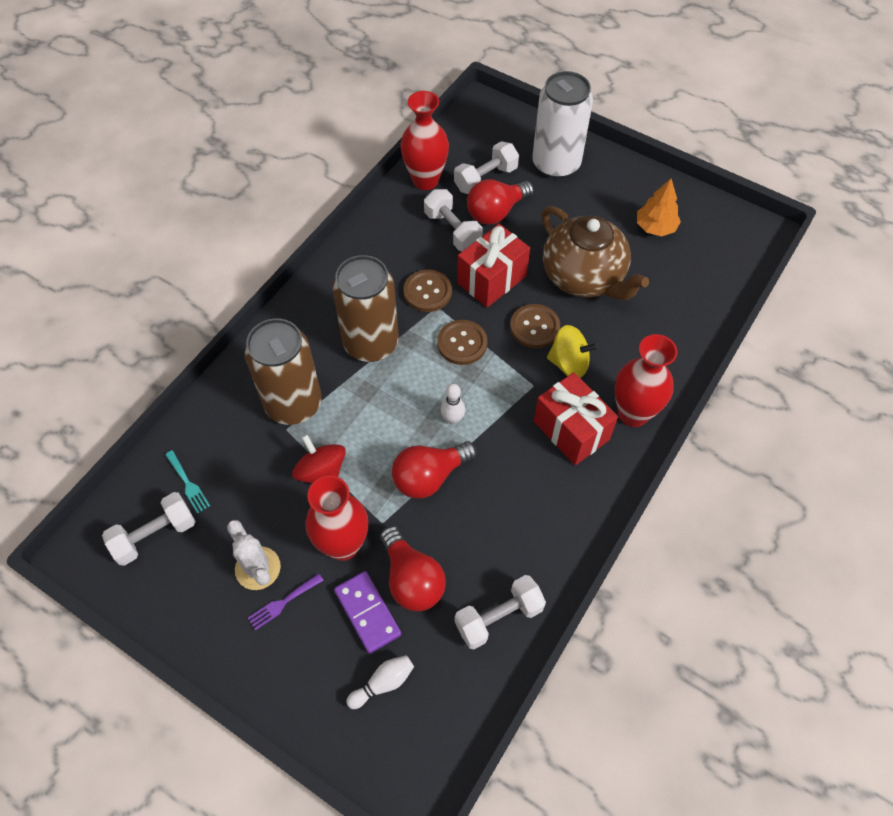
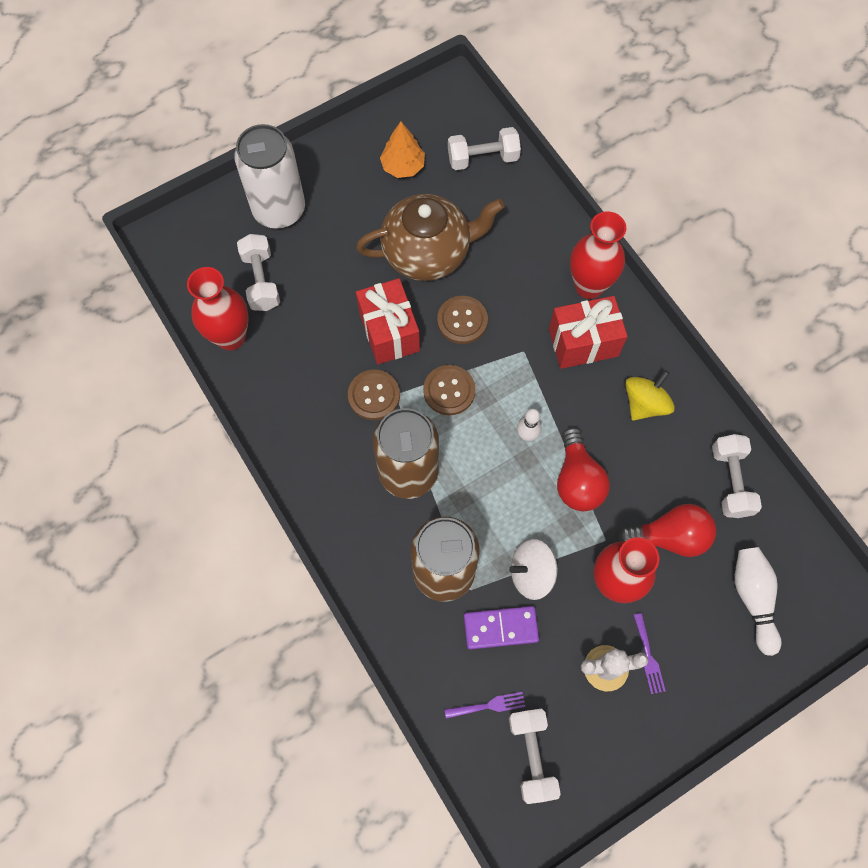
camera: 65 degrees left, 10 degrees up
turquoise fork [165,450,210,514] -> purple fork [445,692,525,719]
red spinning top [292,434,346,483] -> white spinning top [509,539,558,600]
purple domino [334,571,401,654] -> purple domino moved to [464,606,539,650]
white bowling pin [346,655,414,709] -> white bowling pin [735,547,782,656], size x1.55
white dumbbell [424,189,483,251] -> white dumbbell moved to [448,127,521,170]
red light bulb [467,179,534,225] -> none
yellow spinning top [547,325,599,378] -> yellow spinning top moved to [625,370,675,421]

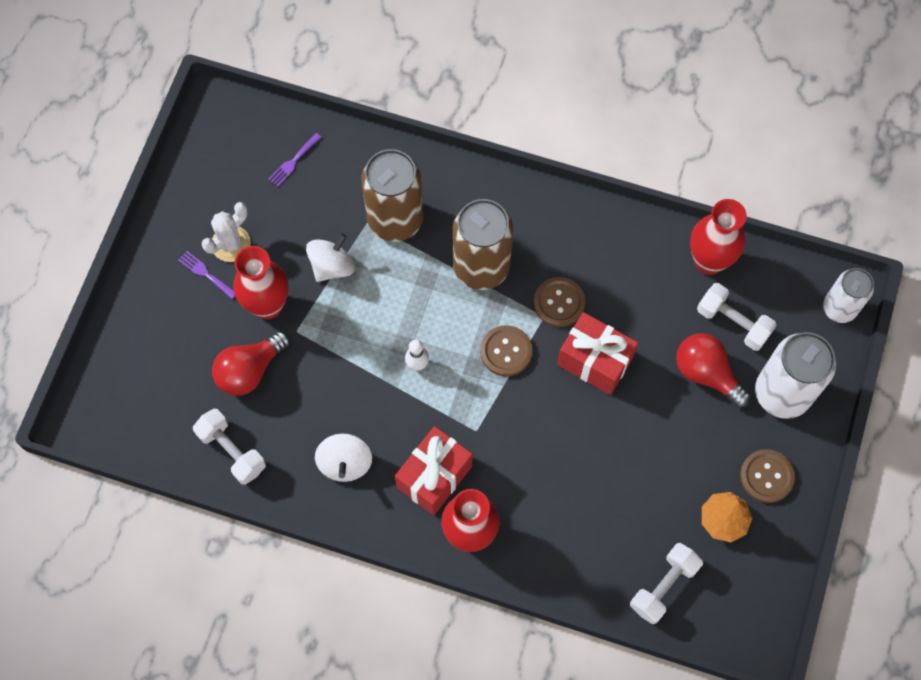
camera: 140 degrees right, 0 degrees up
brown teapot [356,194,505,281] -> none
brown button [437,296,488,344] -> brown button moved to [740,449,795,503]
purple domino [464,606,539,650] -> none
white dumbbell [509,709,561,804] -> none
red light bulb [557,427,610,511] -> red light bulb moved to [676,333,751,408]
yellow spinning top [625,370,675,421] -> white spinning top [315,434,372,482]
white bowling pin [735,547,782,656] -> none
none -> white can [823,268,874,323]

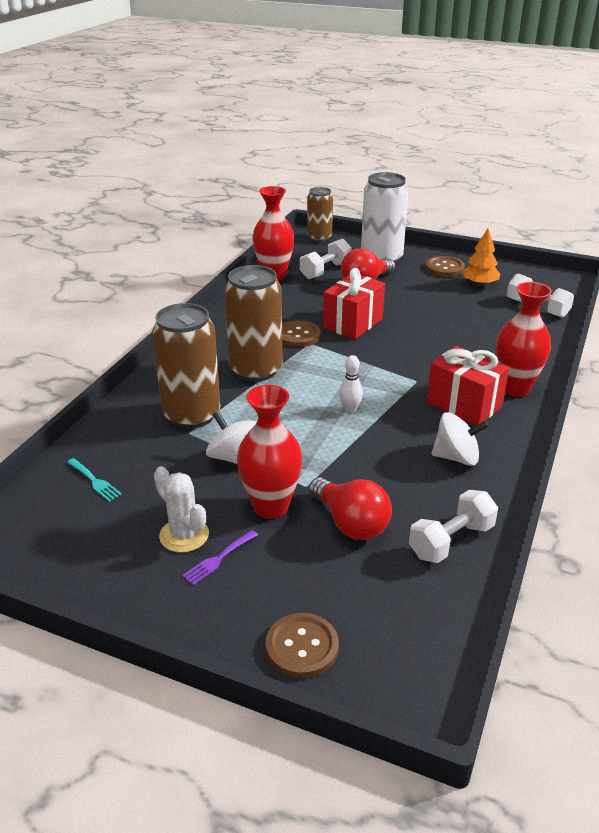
camera: 85 degrees left, 35 degrees down
purple fork [269,133,322,186] -> turquoise fork [67,458,122,502]
brown button [480,325,532,377] -> brown button moved to [266,613,339,678]
white can [823,268,874,323] -> brown can [307,187,333,242]

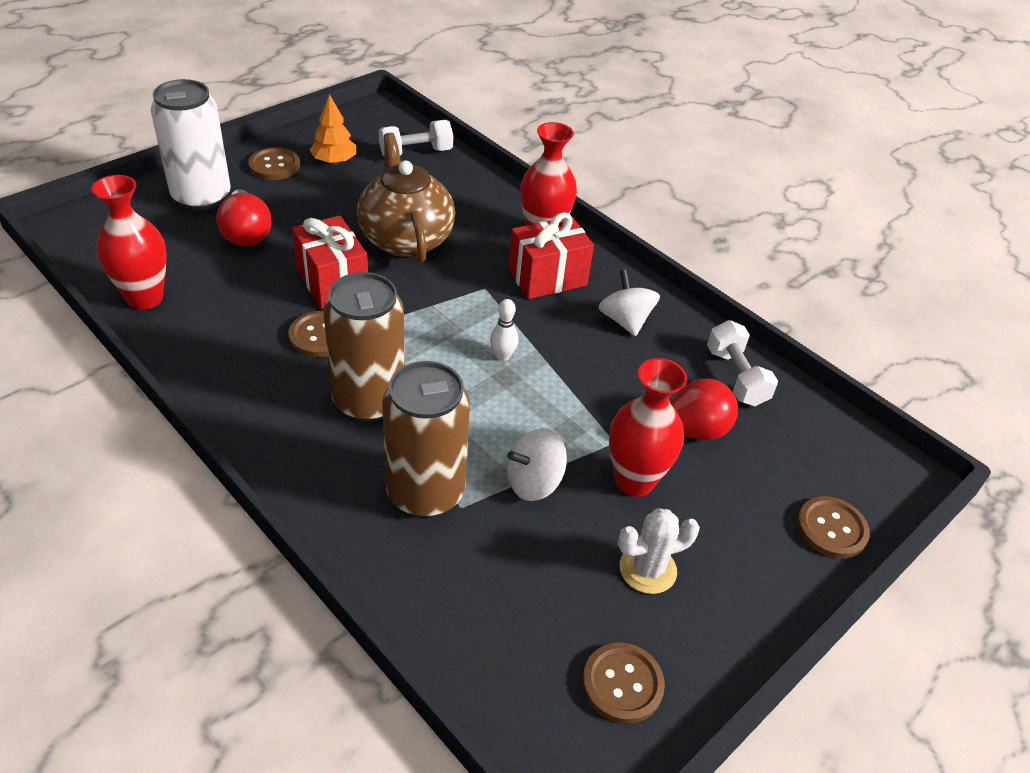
camera: 70 degrees left, 10 degrees up
turquoise fork [67,458,122,502] -> none
purple fork [182,530,258,585] -> none
white dumbbell [300,239,352,279] -> none
brown can [307,187,333,242] -> none
white spinning top [432,412,489,466] -> white spinning top turned 45 degrees counterclockwise [598,270,660,337]
none -> brown teapot [357,133,455,264]
none -> brown button [582,642,665,724]

